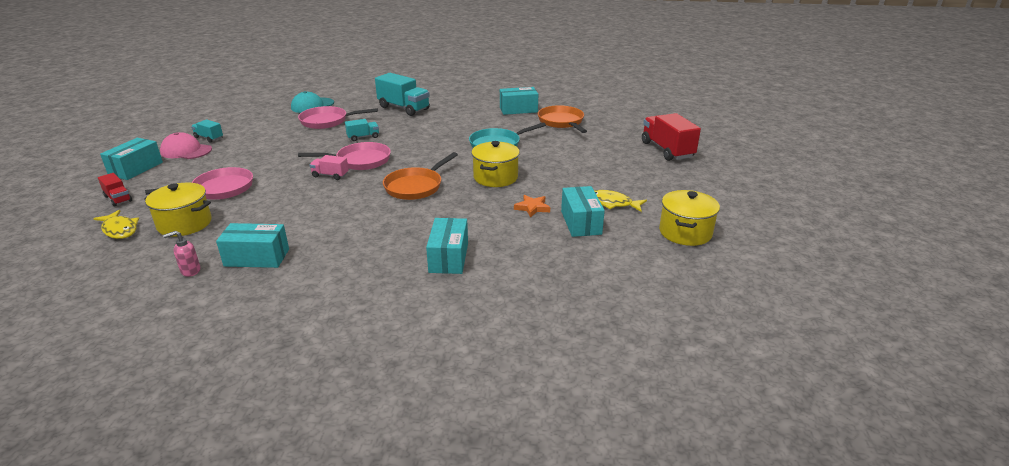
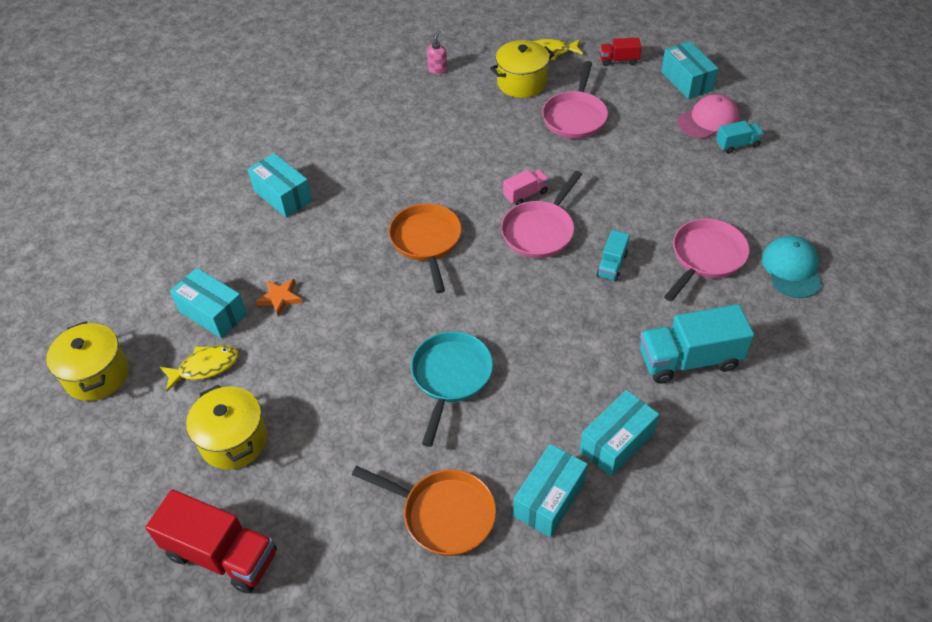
camera: 135 degrees right, 20 degrees up
turquoise box [216,223,289,268] -> turquoise box moved to [580,390,659,477]
yellow pot [471,141,520,187] -> yellow pot moved to [186,385,267,470]

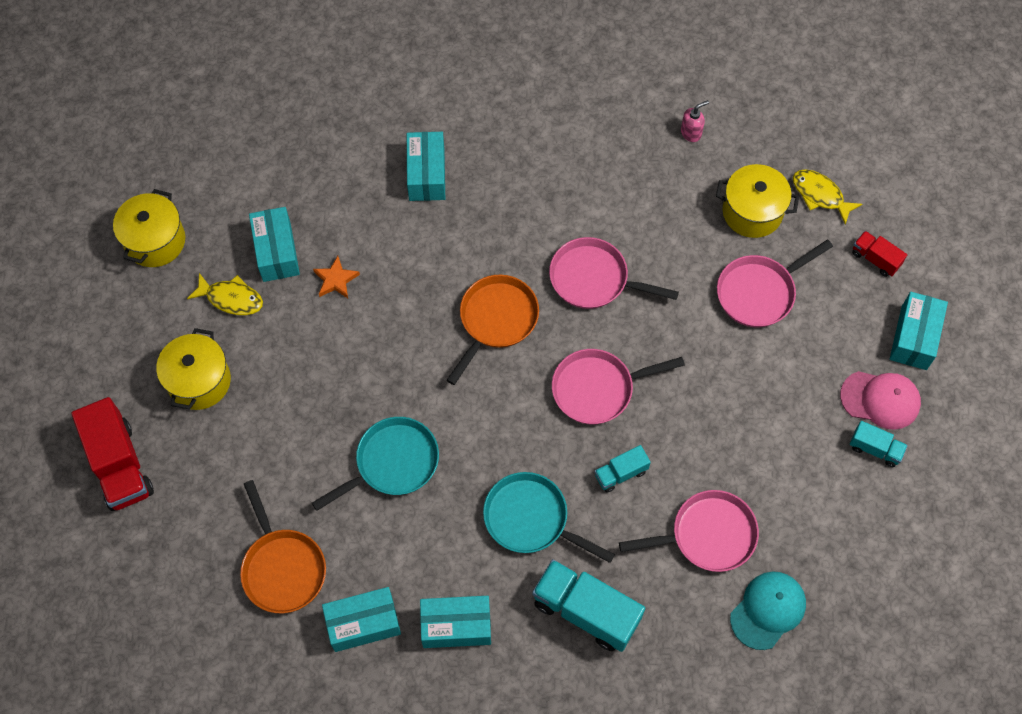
camera: 40 degrees right, 15 degrees up
pink truck [503,170,549,205] -> none
none -> turquoise pan [483,472,615,563]
none -> pink pan [549,237,679,309]

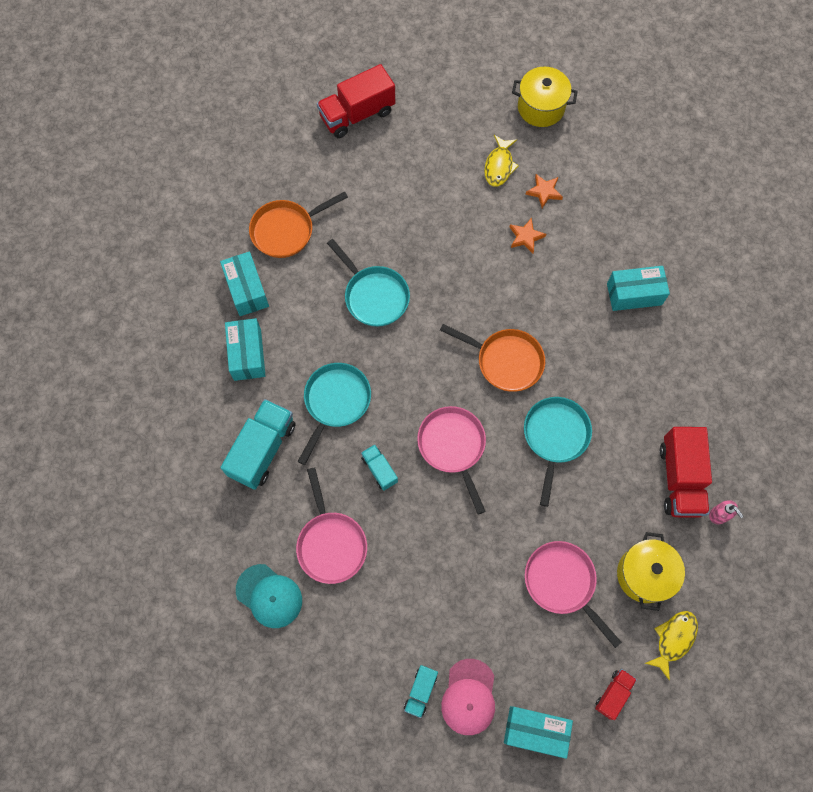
camera: 85 degrees right, 5 degrees up
yellow pot [156,328,231,410] -> none
turquoise box [249,207,300,282] -> orange star [525,174,563,208]
pink pan [549,237,679,309] -> turquoise pan [524,397,592,507]
none -> red truck [660,427,712,518]

